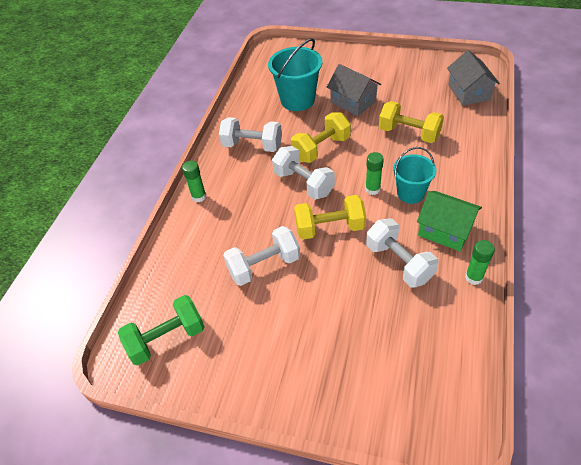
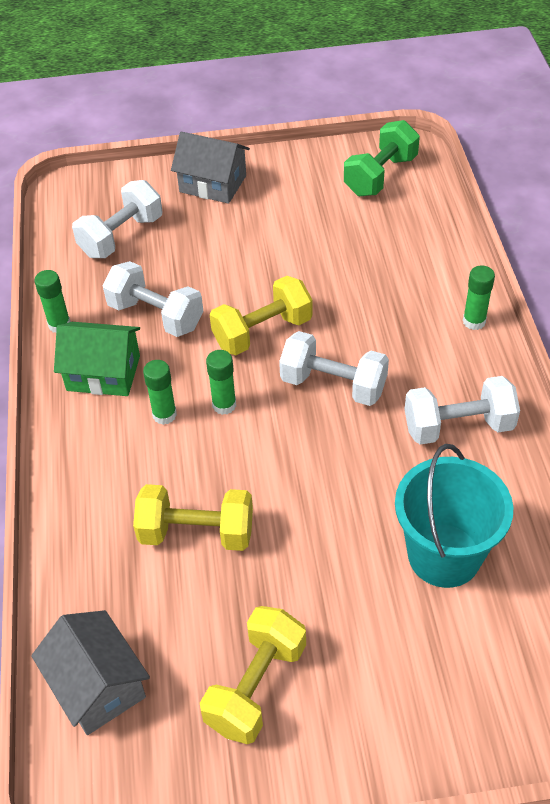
camera: 155 degrees right, 0 degrees up
white dumbbell [223,226,300,286] -> white dumbbell moved to [72,180,162,258]
yellow dumbbell [291,112,351,163] -> yellow dumbbell moved to [200,606,306,744]
grey house [327,64,381,116] -> grey house moved to [171,131,250,204]
turquoise bucket [393,147,437,204] -> green glue stick [143,360,177,425]

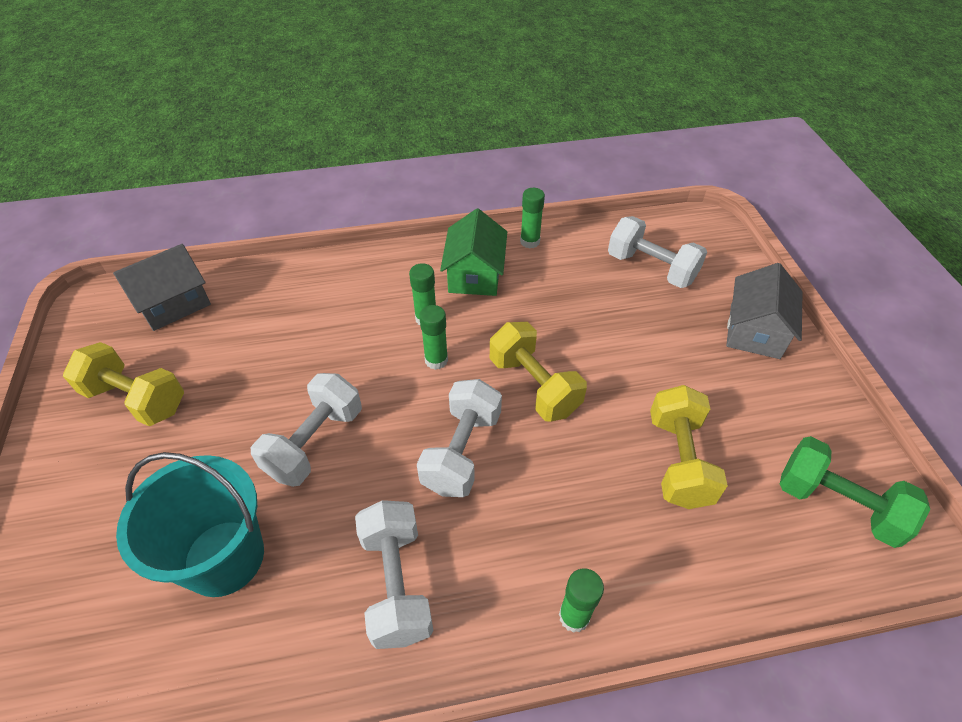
camera: 85 degrees right, 0 degrees up
white dumbbell [103,261,203,337] -> white dumbbell moved to [251,373,362,487]
yellow dumbbell [133,484,253,551] -> yellow dumbbell moved to [650,385,728,509]

